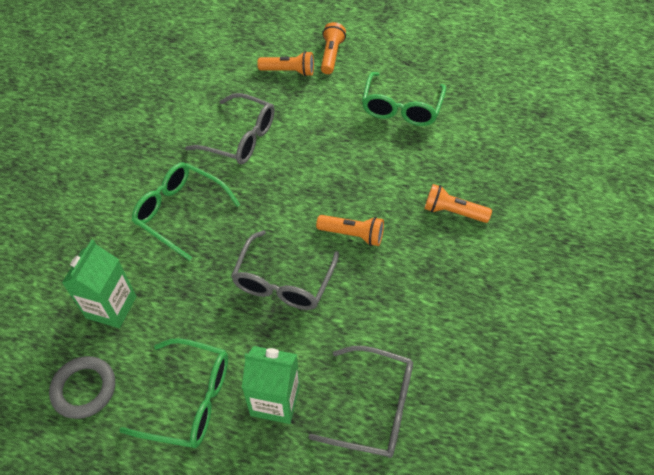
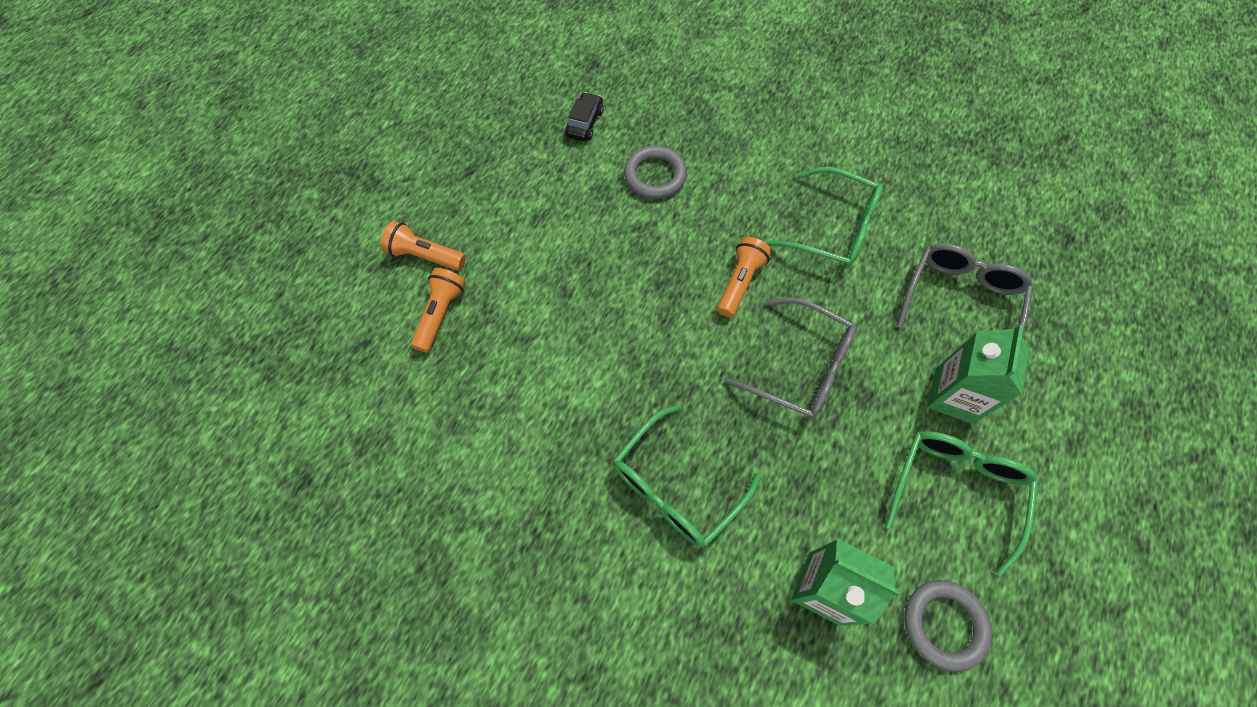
camera: 80 degrees left, 10 degrees up
grey glasses [185,93,275,165] -> none
green glasses [362,72,446,126] -> green glasses moved to [766,167,883,269]
orange flashlight [424,184,492,223] -> none
none -> black car [565,92,604,141]
none -> grey ring [624,146,687,199]

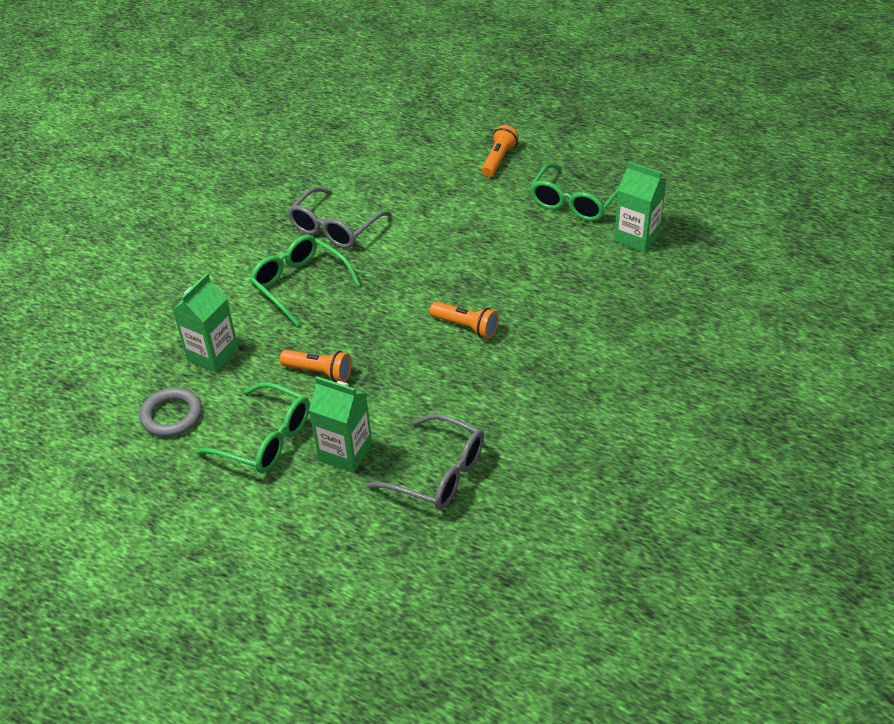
camera: 95 degrees right, 20 degrees down
orange flashlight [411,268,466,353] -> orange flashlight moved to [280,350,352,382]
black car [565,92,604,141] -> green carton [614,161,666,252]
grey ring [624,146,687,199] -> none
grey glasses [724,298,856,420] -> grey glasses moved to [288,187,391,248]
green glasses [766,167,883,269] -> green glasses moved to [530,163,619,221]

